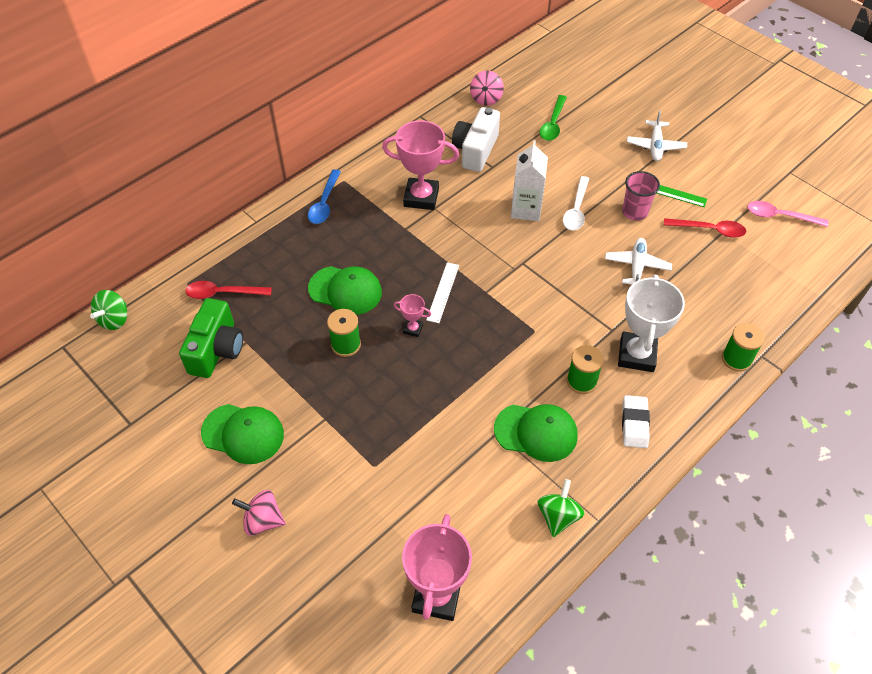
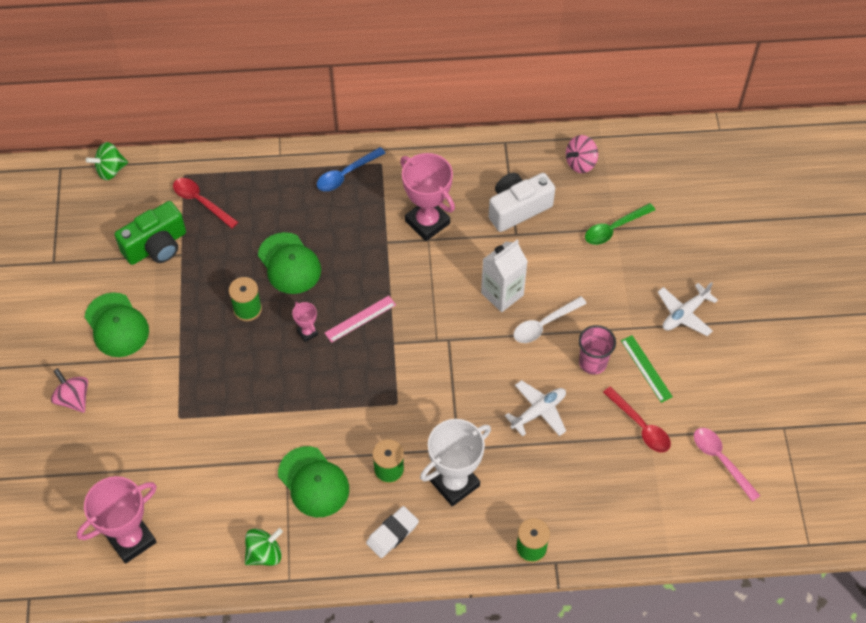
camera: 40 degrees right, 5 degrees up
white ruler [426,262,459,323] -> pink ruler [325,296,396,343]

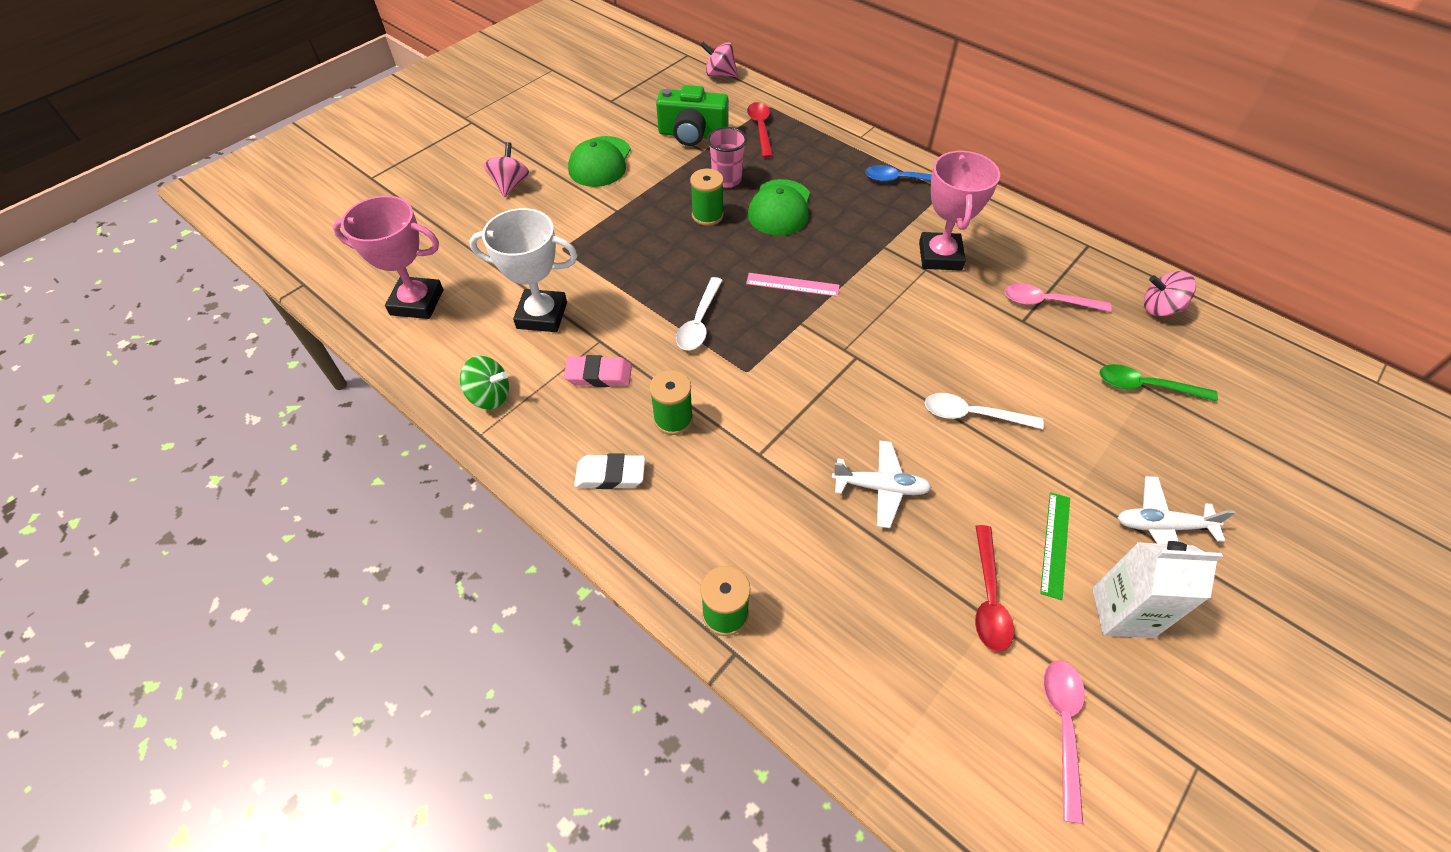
camera: 45 degrees right, 5 degrees down
green spinning top [86,142,128,180] -> pink spinning top [700,41,738,77]
green cap [278,446,349,517] -> pink eraser [564,355,632,387]
pink trophy [292,302,318,342] -> none
white trophy [420,419,491,507] -> white trophy moved to [469,208,578,332]
white carton [481,240,528,312] -> white carton moved to [1092,541,1223,638]
white camera [488,173,555,232] -> pink spoon [1005,284,1112,312]
pink cup [579,325,616,375] -> pink cup moved to [707,127,747,188]
none -> white spoon [676,277,723,350]

